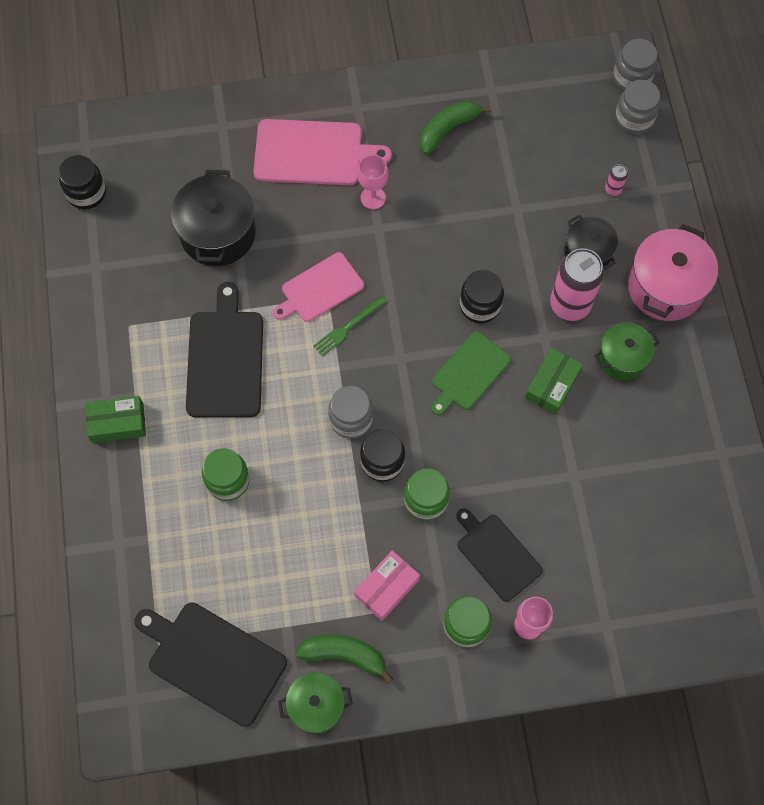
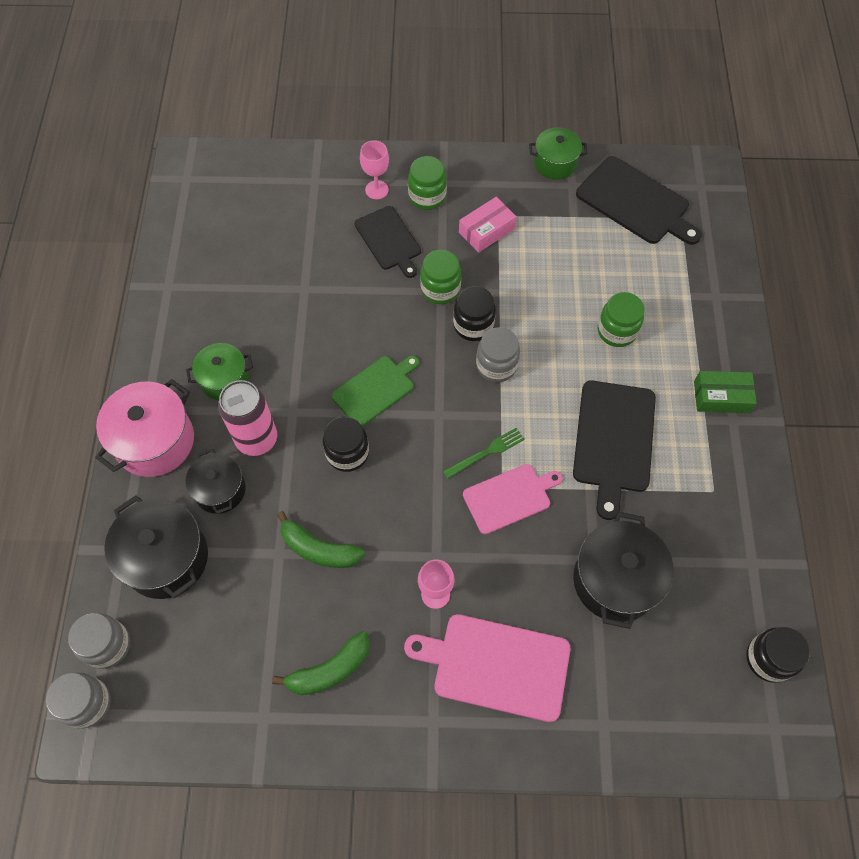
camera: 170 degrees left, 5 degrees down
green banana [296,634,393,684] -> green banana moved to [277,511,365,568]
green box [525,348,583,415] -> none
pink can [605,164,628,196] -> black pot [104,496,208,599]

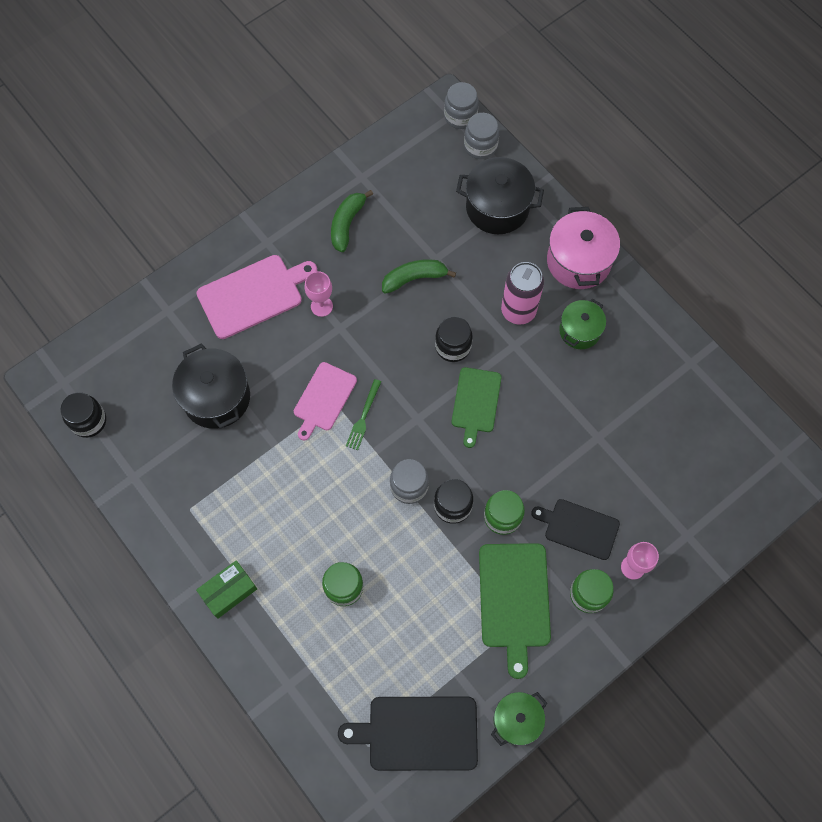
camera: 140 degrees right, 5 degrees up
black pot [185,449,245,514] -> none
pink box [459,197,517,253] -> green cutting board [479,543,551,679]
black cutting board [573,381,656,520] -> none

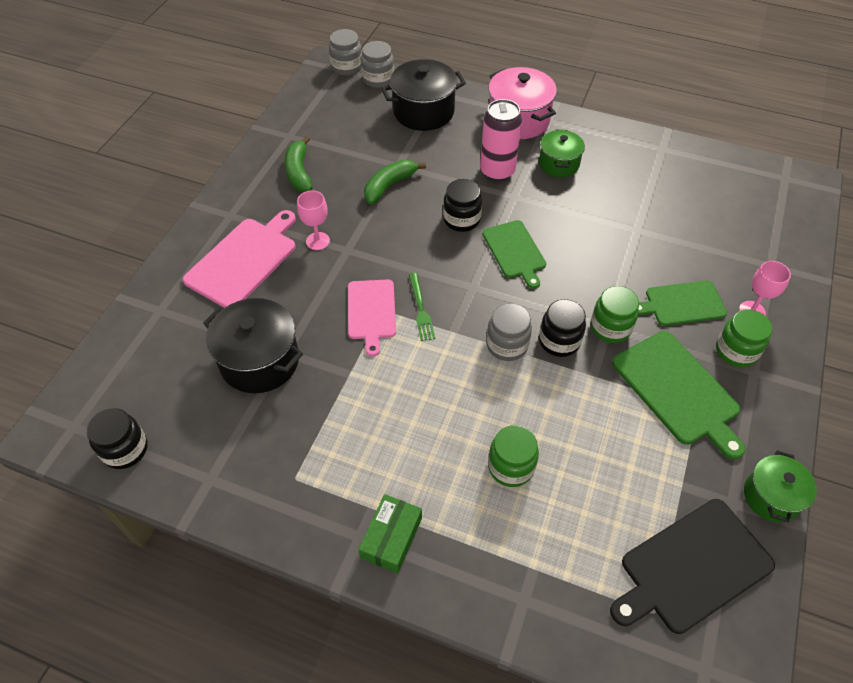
camera: 30 degrees left, 15 degrees down
black cutting board [531,499,620,560] -> green cutting board [638,280,727,326]

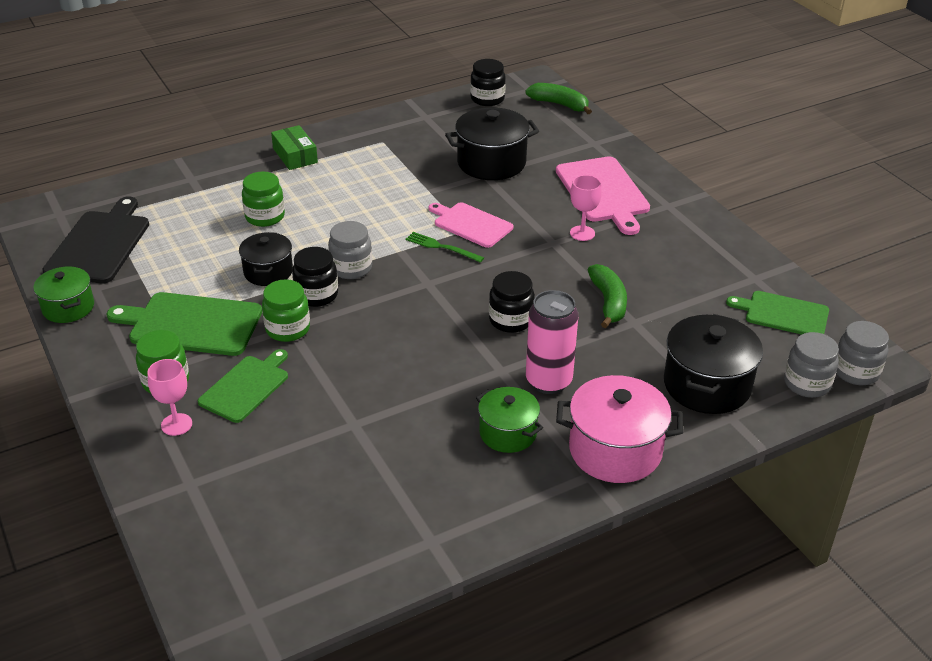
camera: 130 degrees right, 15 degrees down
green banana [284,136,313,192] -> green banana moved to [525,83,592,114]
green cutting board [482,220,546,289] -> green cutting board moved to [726,291,829,335]
none -> black pot [239,232,293,286]

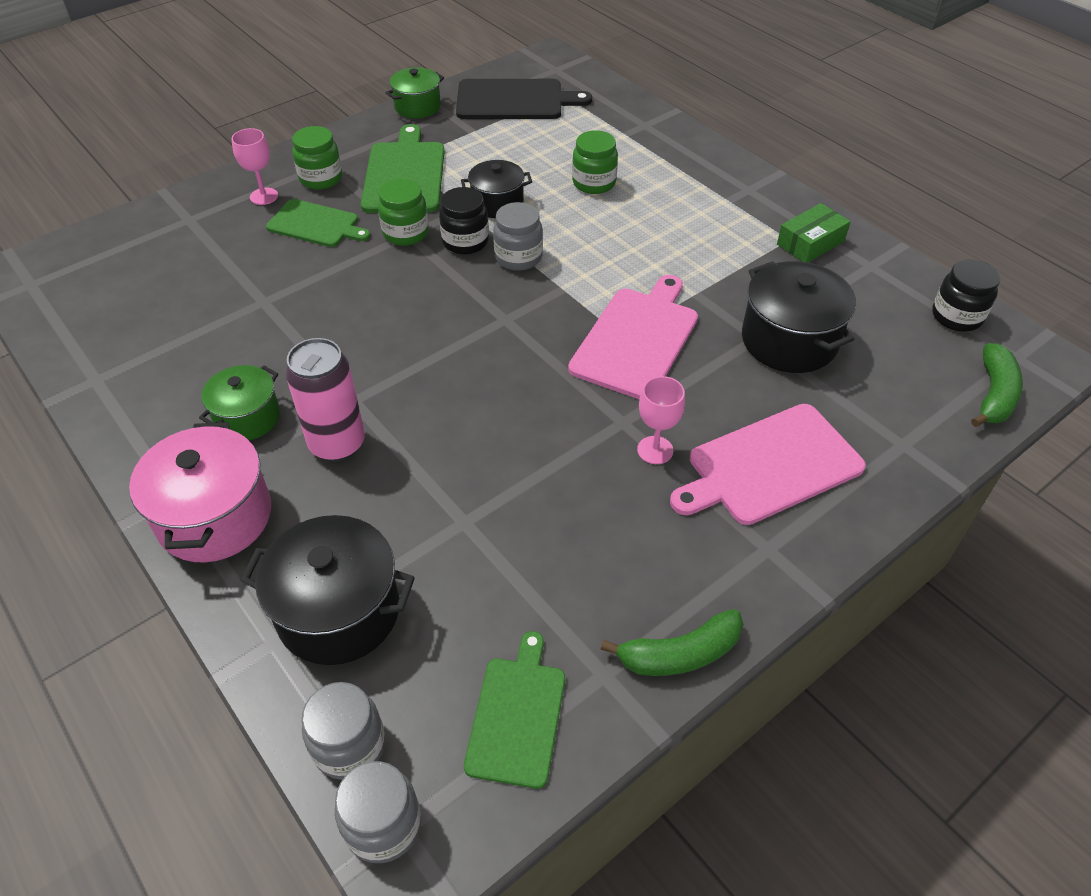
camera: 80 degrees right, 10 degrees up
green box [271,125,318,170] -> green box moved to [777,203,851,262]
green fork [406,232,484,263] -> none
pink cutting board [429,202,513,248] -> pink cutting board [568,275,698,399], size x1.50
black jar [489,271,535,333] -> none
green banana [588,264,627,328] -> green banana moved to [600,609,743,676]

